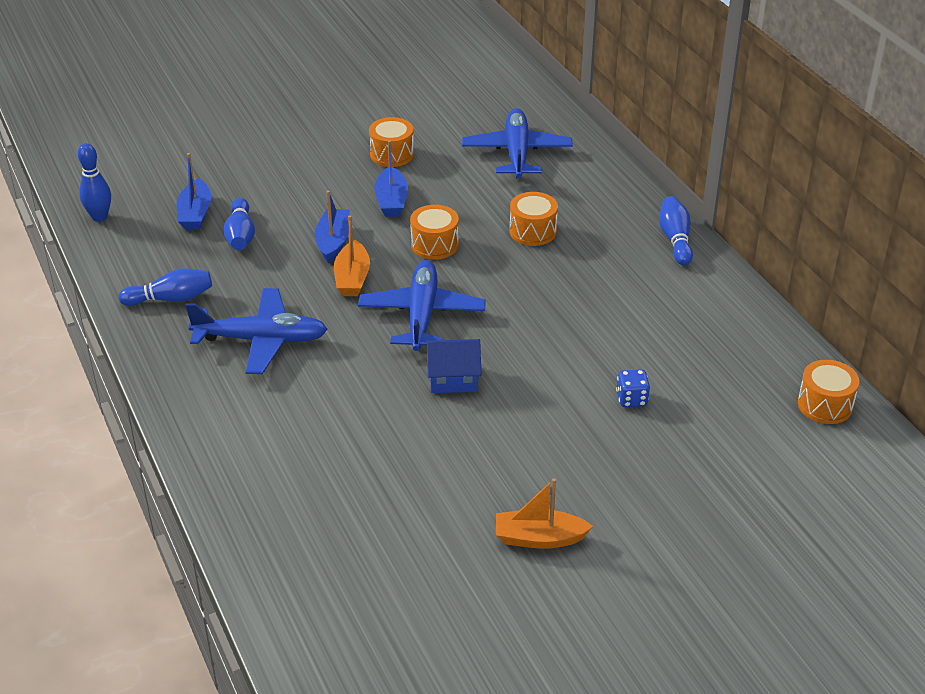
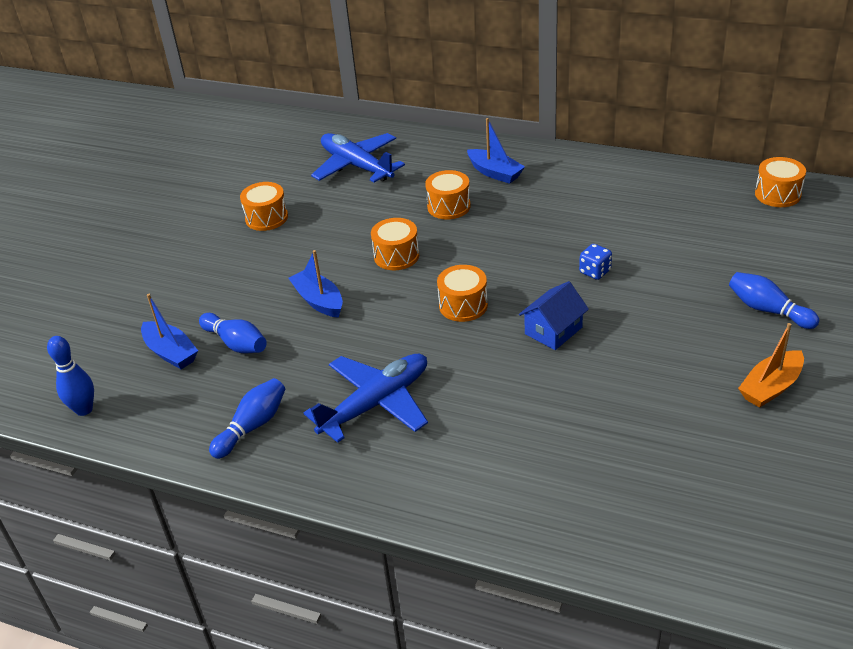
camera: 40 degrees left, 0 degrees up
orange boat [334,215,370,296] -> none
blue plane [358,260,486,351] -> orange drum [437,265,488,322]
blue boat [374,140,408,217] -> blue boat moved to [467,118,525,184]
blue dice [616,370,650,407] -> blue dice moved to [579,244,612,280]
blue bowling pin [659,196,693,266] -> blue bowling pin moved to [729,272,819,329]

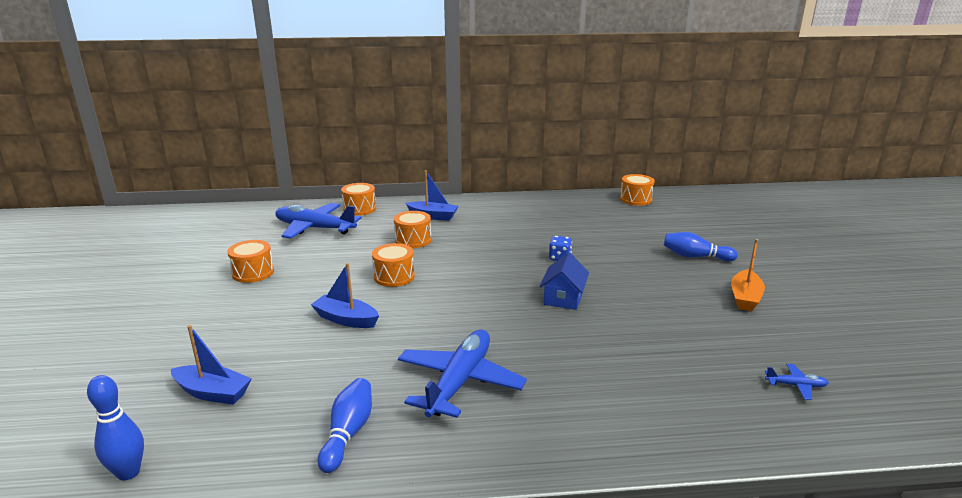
camera: 30 degrees left, 15 degrees down
blue bowling pin [199,313,267,353] -> none
orange drum [437,265,488,322] -> orange drum moved to [341,183,376,216]
none -> blue plane [765,364,829,400]

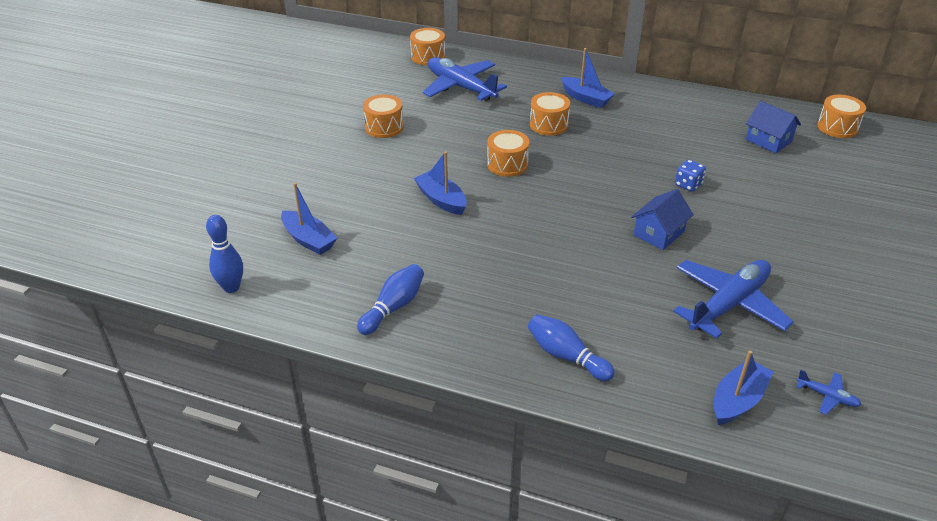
camera: 25 degrees right, 15 degrees up
orange drum [341,183,376,216] -> orange drum moved to [410,28,445,65]
blue plane [398,330,527,418] -> blue plane moved to [673,260,794,339]
blue bowling pin [664,232,738,261] -> blue bowling pin moved to [528,314,615,381]
orange boat [731,239,765,311] -> none
none -> blue boat [714,350,773,425]
none -> blue house [746,101,801,153]

